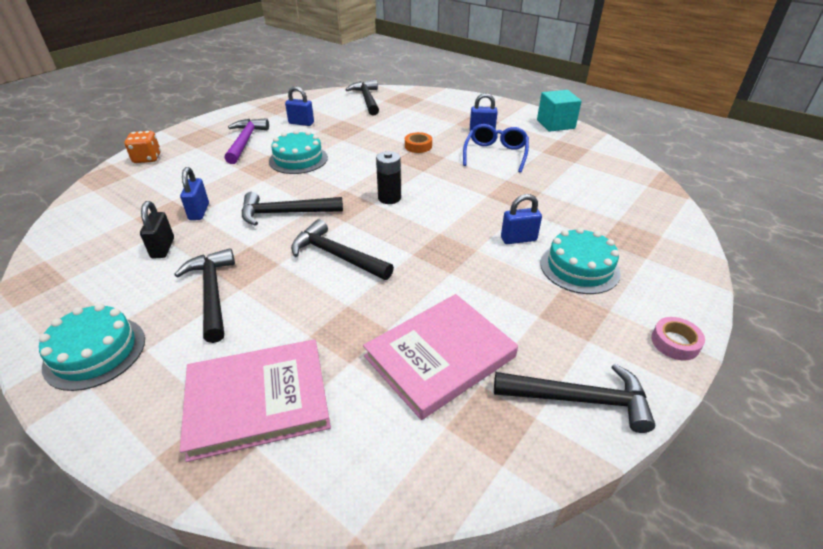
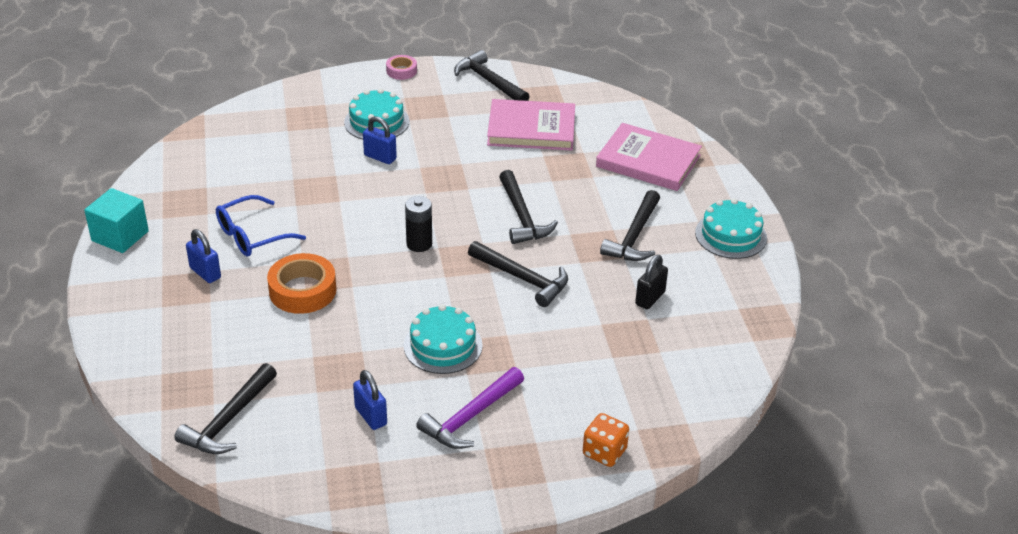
camera: 140 degrees left, 0 degrees up
blue padlock [180,167,209,220] -> none
orange tape [405,132,432,153] -> orange tape [267,253,337,314], size x1.78

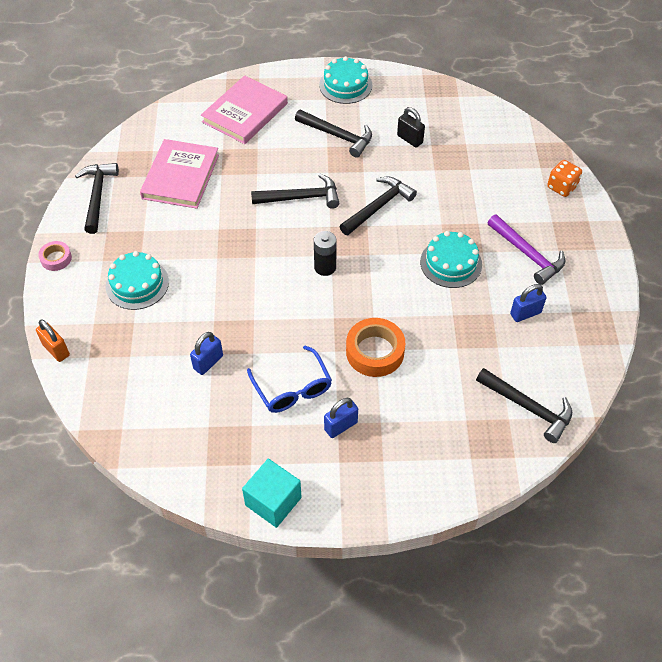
camera: 80 degrees left, 15 degrees up
blue padlock [363,116,397,164] -> blue padlock moved to [190,332,223,375]
black hammer [454,50,530,101] -> black hammer turned 120 degrees clockwise [75,163,119,234]
none -> orange padlock [36,319,70,362]

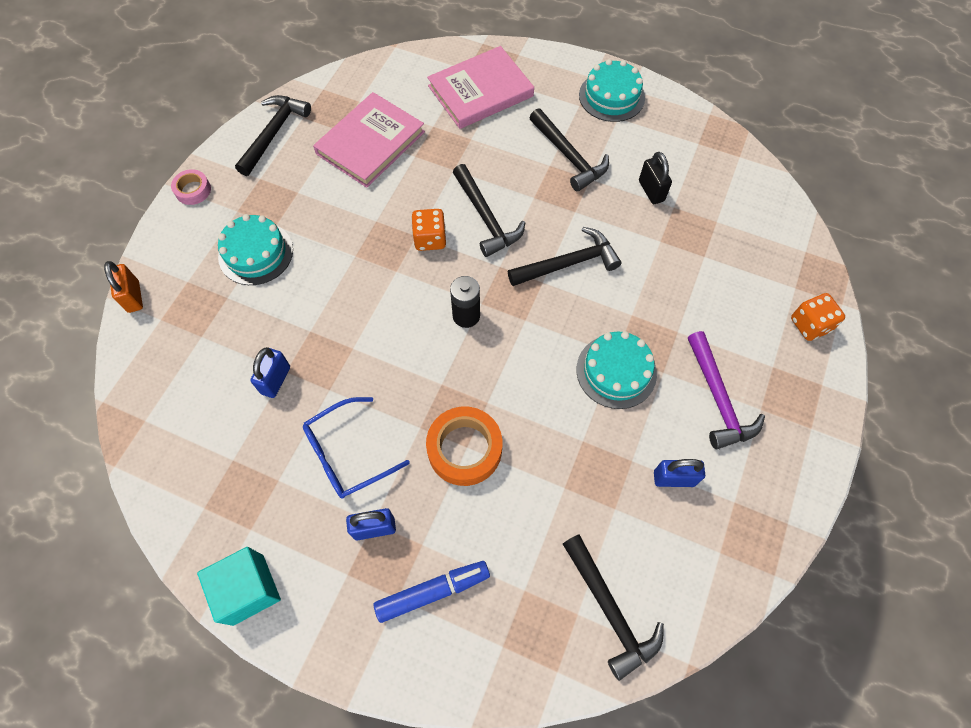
camera: 25 degrees right, 10 degrees up
blue padlock [190,332,223,375] -> blue padlock turned 45 degrees counterclockwise [250,347,290,398]
blue glasses [247,346,332,413] -> blue glasses turned 60 degrees clockwise [303,397,410,499]
black hammer [251,174,339,209] -> black hammer turned 45 degrees clockwise [453,164,525,257]
none -> blue marker [374,561,490,623]
none -> orange dice [411,209,446,251]

